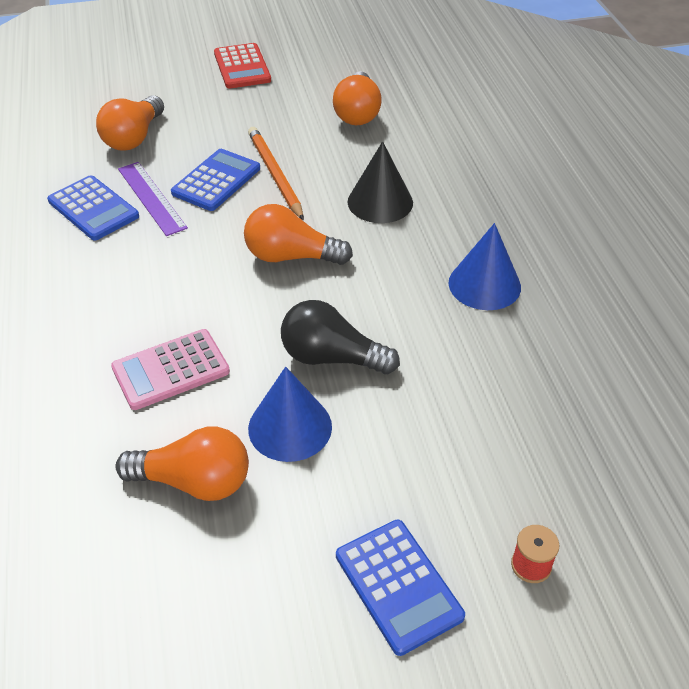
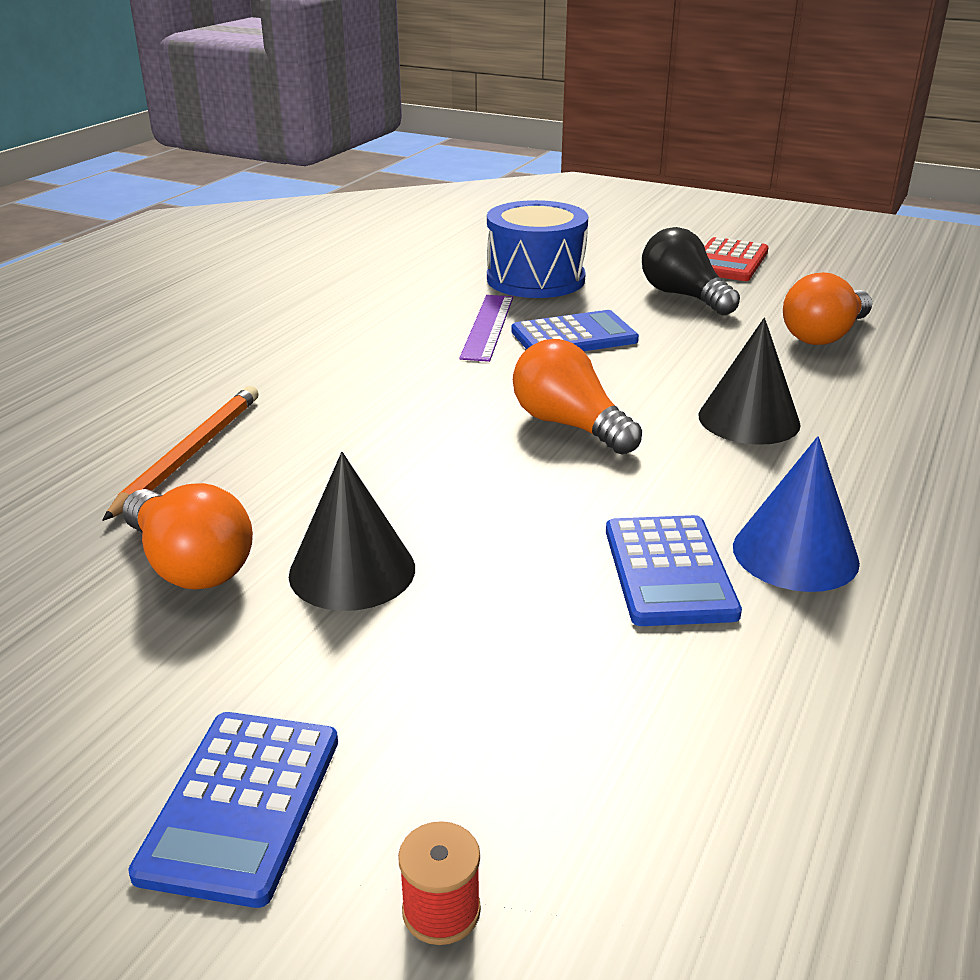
camera: 40 degrees right, 15 degrees down
blue calculator [47,175,139,240] -> blue calculator moved to [606,515,742,626]
orange light bulb [96,96,164,151] -> blue drum [487,200,588,298]
pink calculator [111,329,230,410] -> none
orange pencil [248,127,304,220] -> orange pencil moved to [102,386,259,521]
blue cone [248,367,332,462] -> black cone [289,452,415,611]
black light bulb [281,300,400,374] -> black light bulb moved to [642,227,740,315]

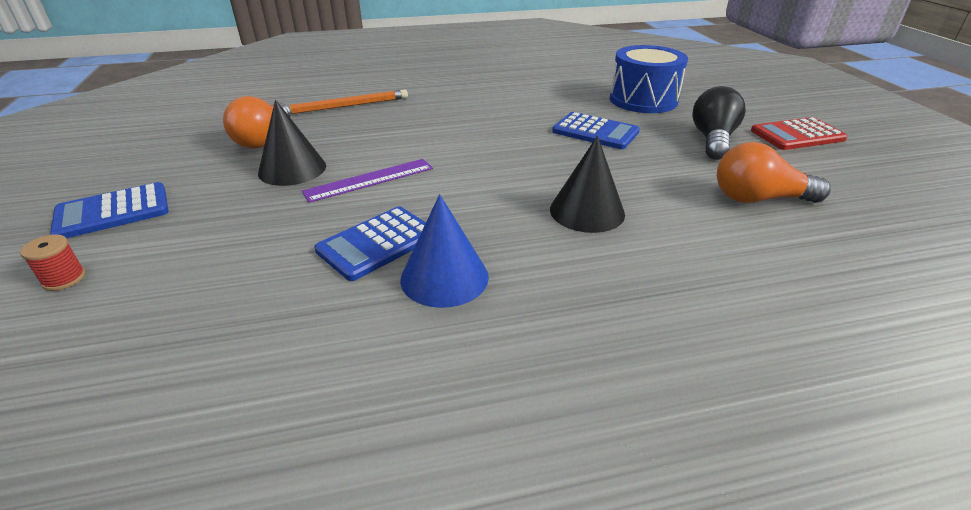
camera: 50 degrees right, 5 degrees up
purple ruler [459,295,513,362] -> purple ruler moved to [302,159,433,203]
orange light bulb [513,339,642,455] -> none

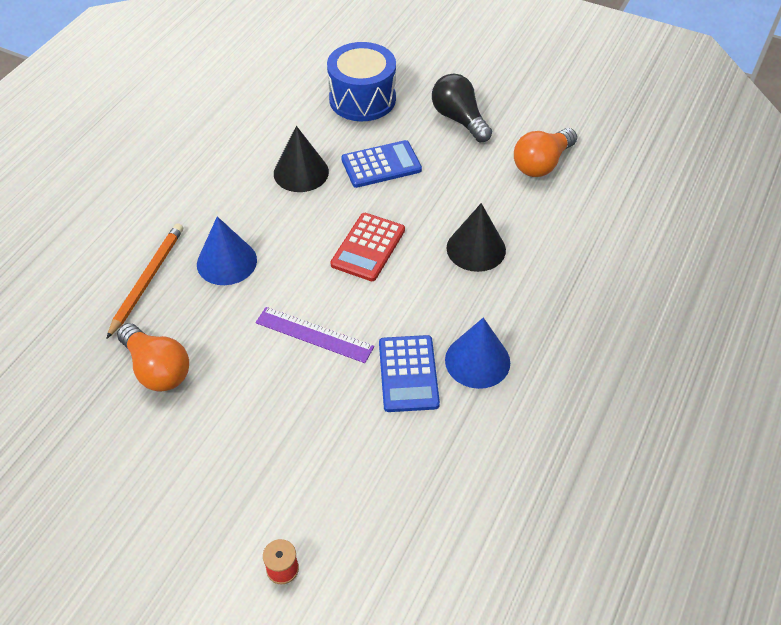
camera: 50 degrees left, 15 degrees up
blue calculator [50,182,169,238] -> none
black cone [258,99,326,186] -> black cone moved to [274,126,329,192]
purple ruler [302,159,433,203] -> purple ruler turned 75 degrees counterclockwise [255,307,374,363]
red calculator [751,117,848,150] -> red calculator moved to [330,213,405,281]
none -> blue cone [197,216,257,285]

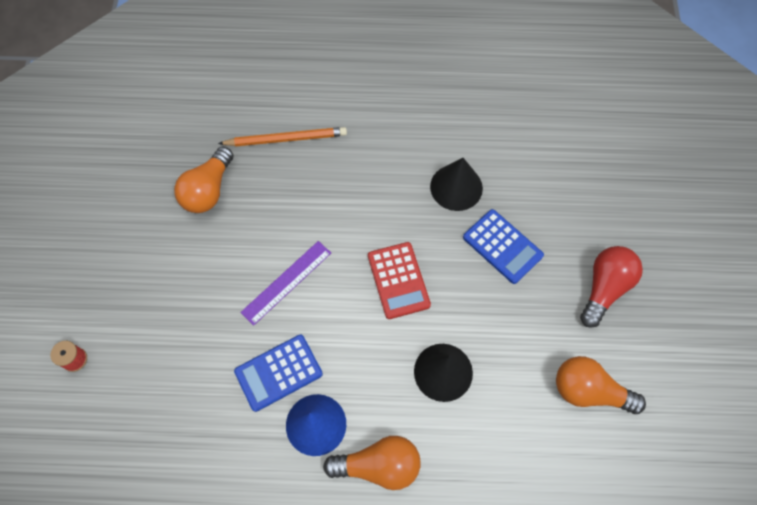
camera: 65 degrees right, 15 degrees up
blue cone [197,216,257,285] -> none
purple ruler [255,307,374,363] -> purple ruler turned 45 degrees clockwise [240,241,331,326]
blue drum [327,42,396,121] -> none
red calculator [330,213,405,281] -> red calculator turned 105 degrees counterclockwise [368,242,431,319]
black light bulb [432,73,492,142] -> red light bulb [580,246,643,328]
none -> orange light bulb [323,436,421,490]

